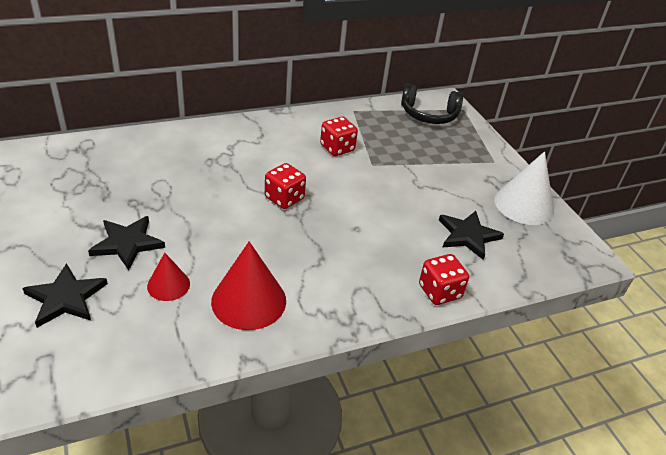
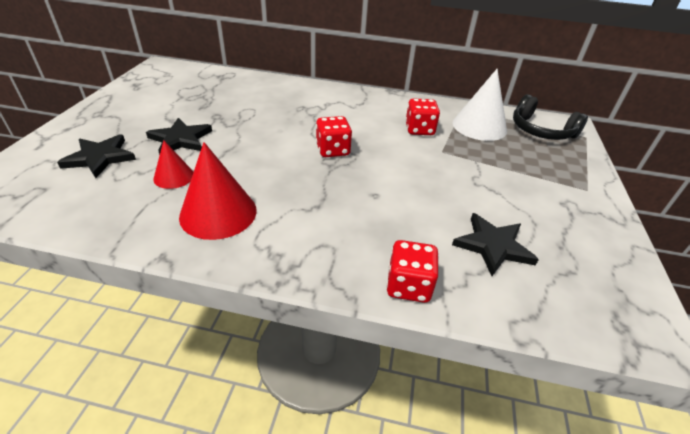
camera: 35 degrees right, 0 degrees up
white cone [494,151,554,225] -> white cone moved to [452,69,507,141]

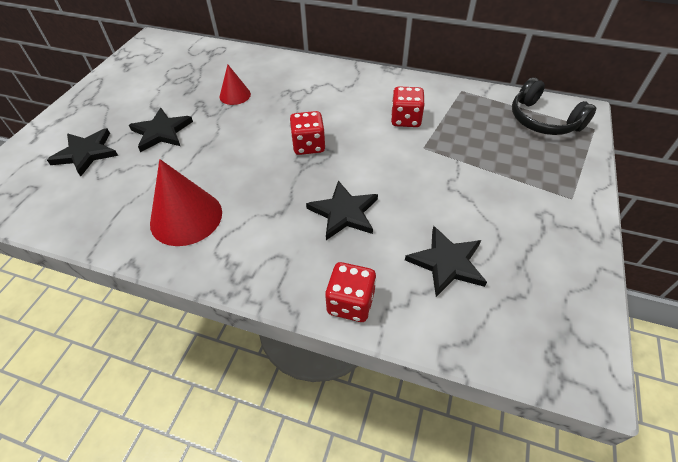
camera: 10 degrees right, 10 degrees up
red cone [153,140,194,189] -> red cone moved to [220,64,251,105]
white cone [452,69,507,141] -> none
none -> black star [306,181,378,240]

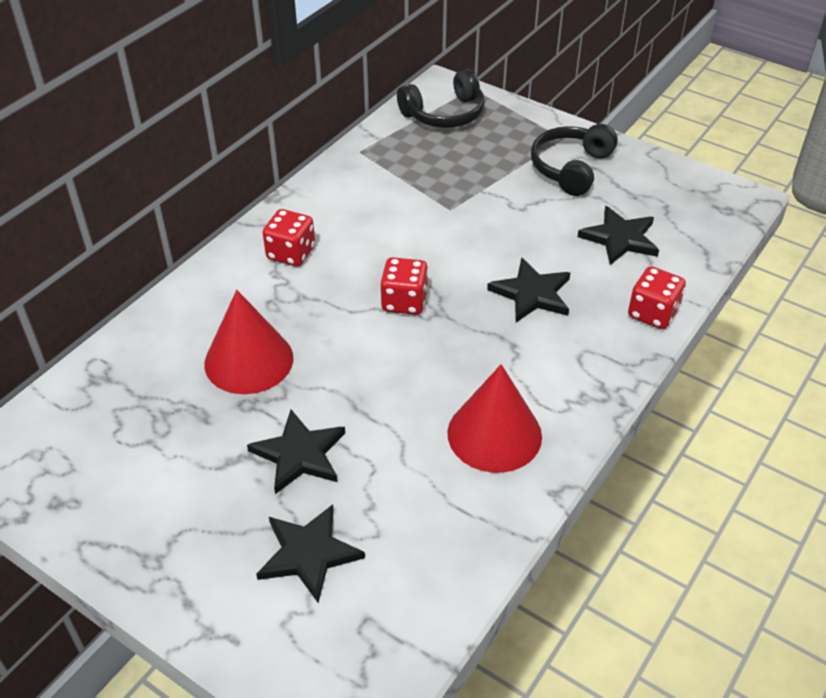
camera: 75 degrees left, 5 degrees down
red cone [220,64,251,105] -> red cone [205,290,293,394], size x1.76
red dice [391,86,424,127] -> red dice moved to [263,209,315,267]
none -> black headphones [531,124,618,196]

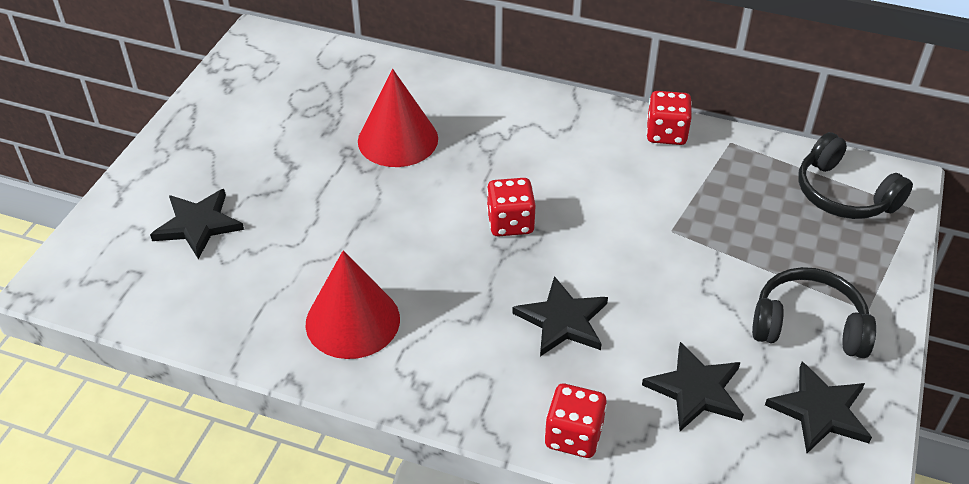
camera: 75 degrees right, 0 degrees up
black star [247,410,345,494] -> black star moved to [765,362,872,453]
red dice [263,209,315,267] -> red dice moved to [646,91,692,145]

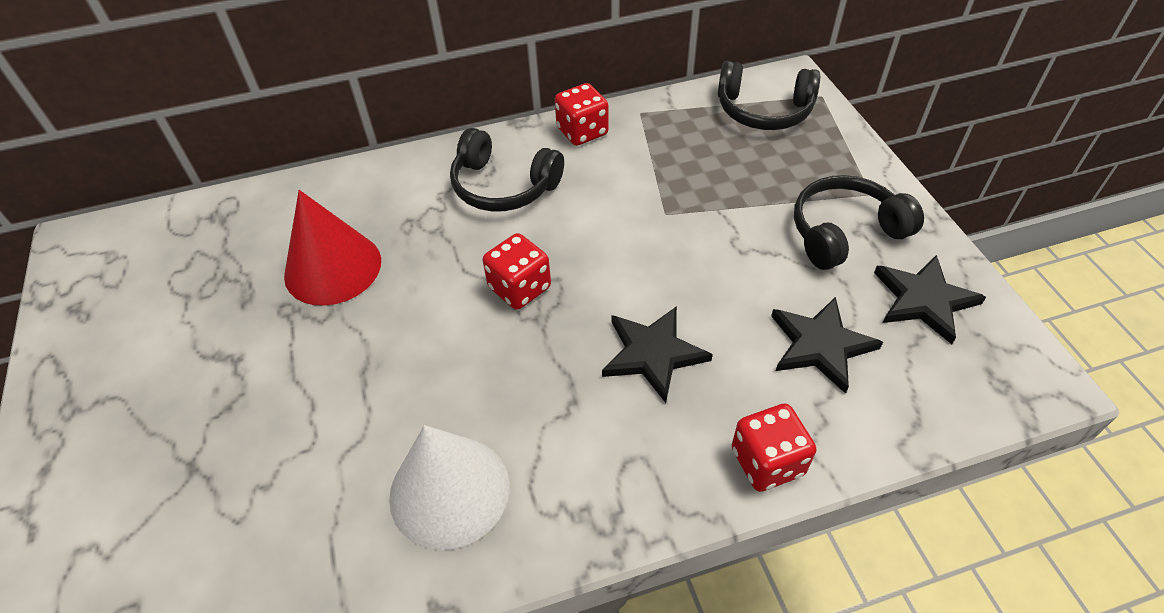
camera: 35 degrees left, 5 degrees up
black star [150,189,244,259] -> none
red cone [305,251,400,359] -> white cone [389,425,509,550]
none -> black headphones [450,128,564,211]

